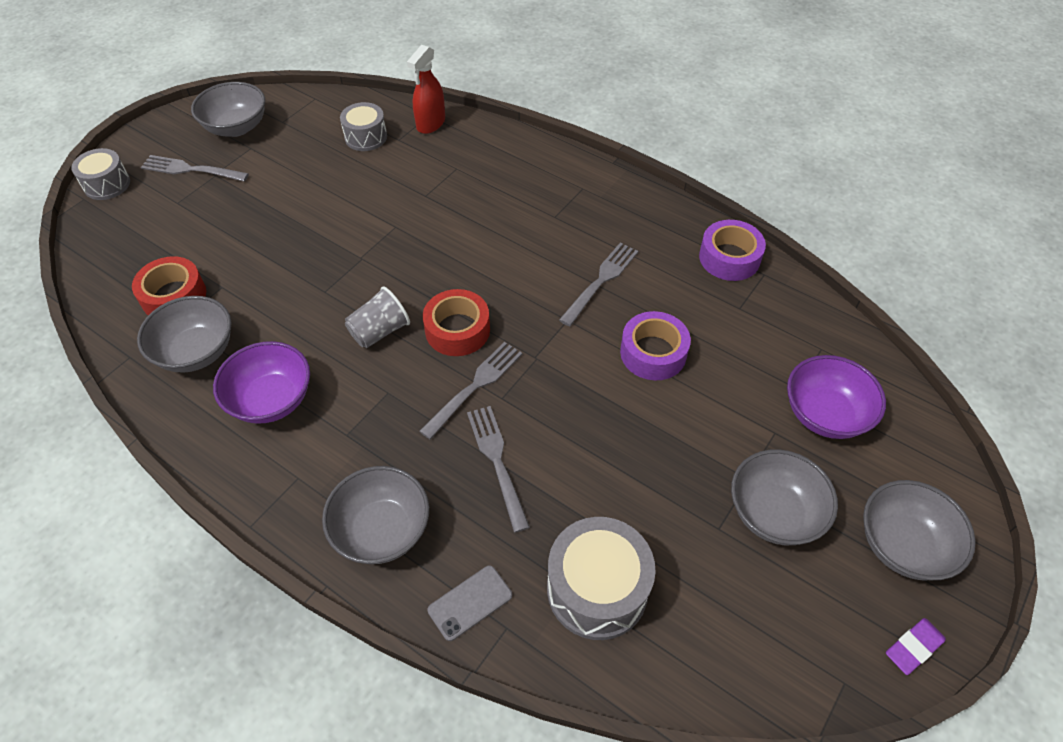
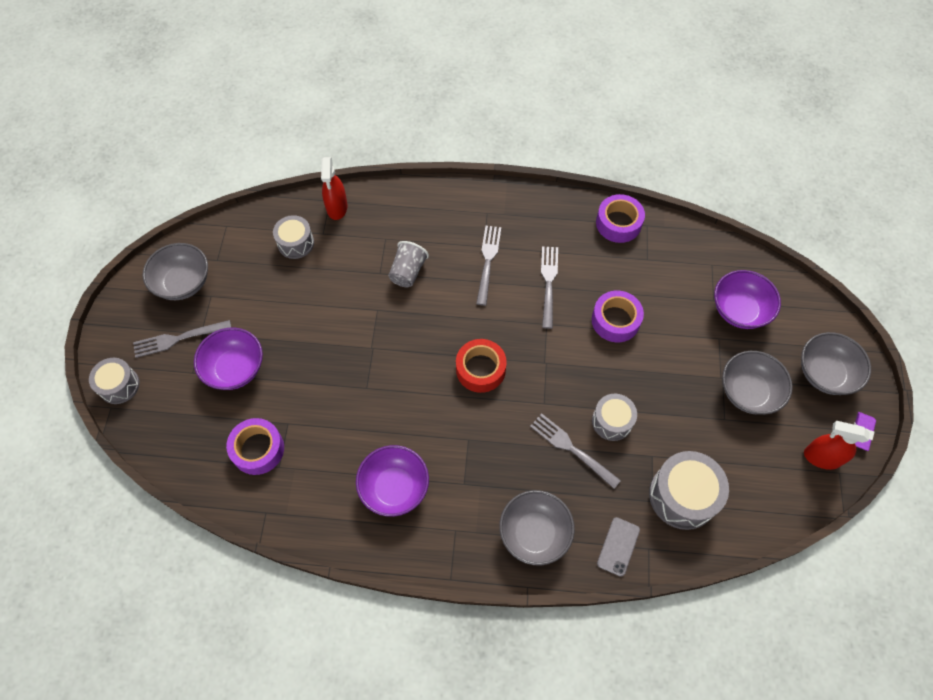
camera: 30 degrees left, 10 degrees up
red tape [132,256,206,315] -> purple tape [226,418,284,475]
grey bowl [137,296,232,373] -> none
grey cup [345,286,410,348] -> grey cup moved to [388,241,429,288]
grey fork [419,342,522,439] -> grey fork moved to [476,226,501,306]
none -> purple bowl [194,328,263,390]
none -> grey drum [592,394,637,441]
none -> red spray bottle [804,421,869,470]

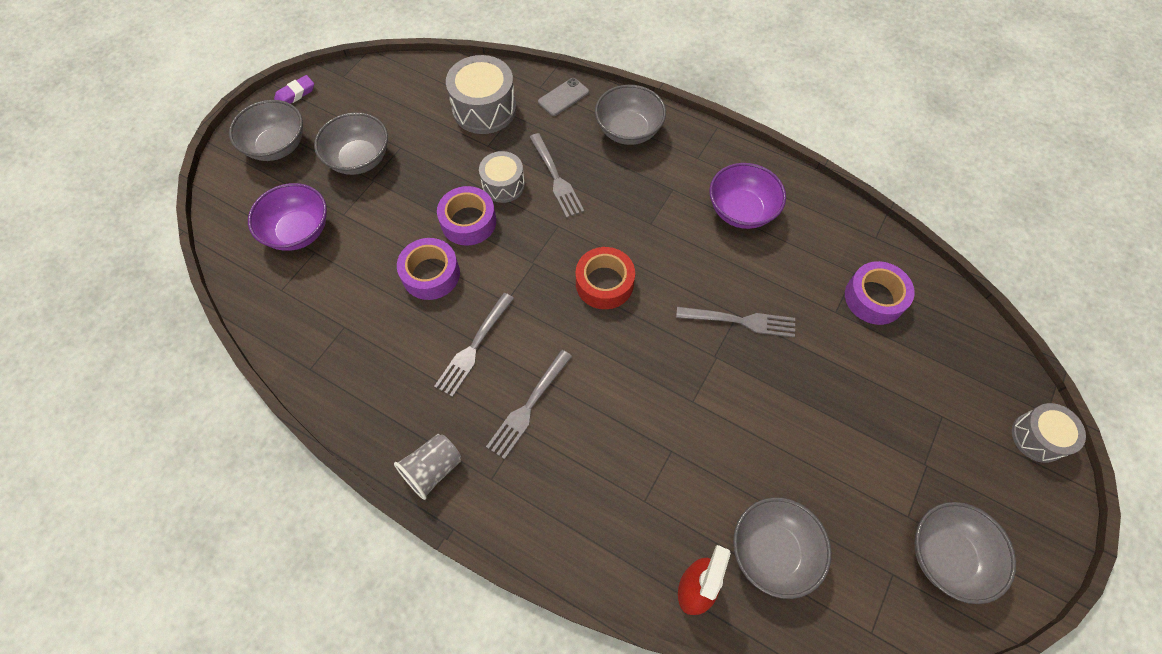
camera: 155 degrees left, 0 degrees up
grey fork [133,320,232,358] -> grey fork moved to [676,307,795,338]
purple bowl [194,328,263,390] -> none
grey drum [273,215,314,259] -> grey bowl [733,497,832,599]
grey cup [388,241,429,288] -> grey cup moved to [394,434,461,500]
purple tape [596,194,645,243] -> purple tape moved to [437,186,496,246]
red spray bottle [804,421,869,470] -> none

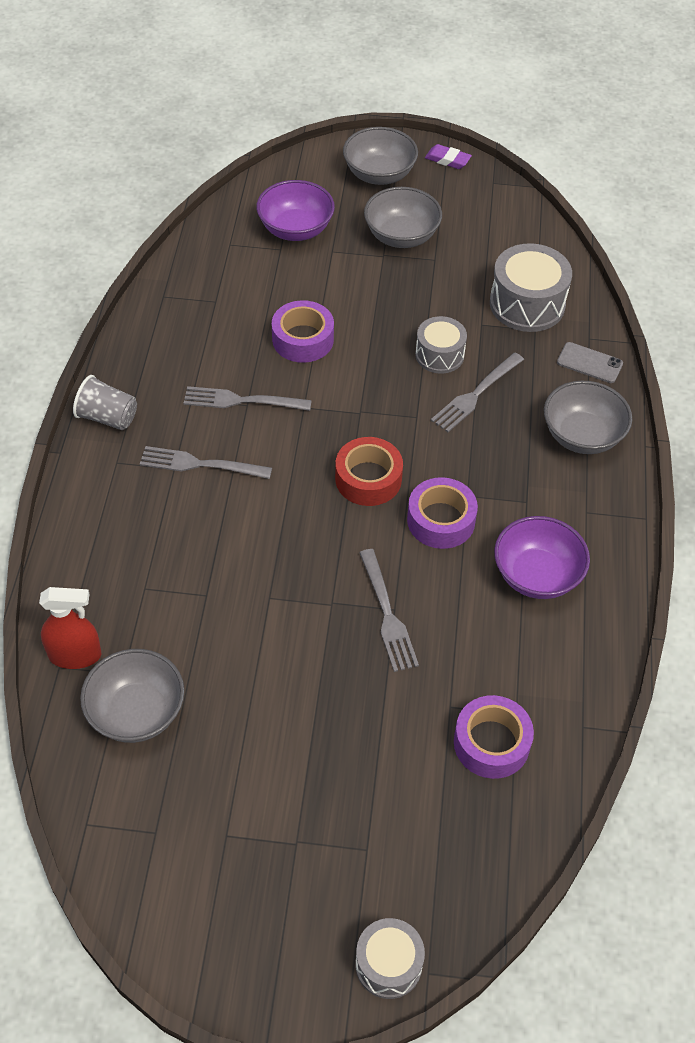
camera: 65 degrees right, 10 degrees down
purple tape [437,186,496,246] -> purple tape moved to [407,477,478,549]
grey bowl [914,502,1016,604] -> none

